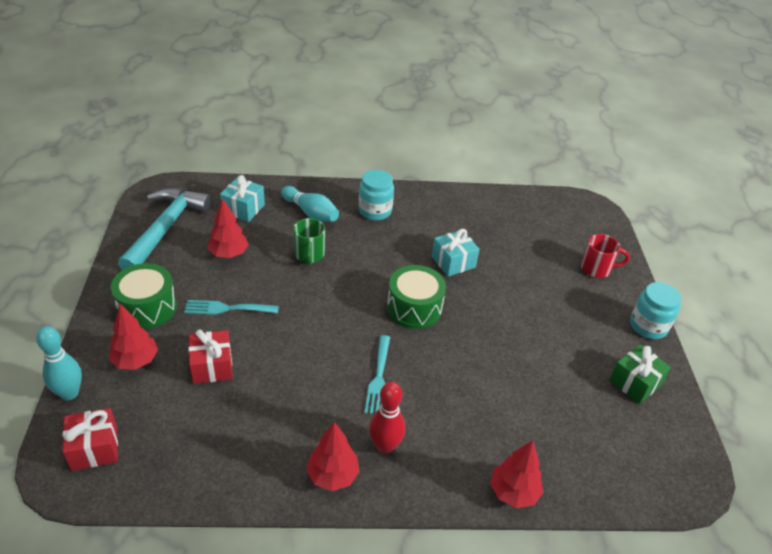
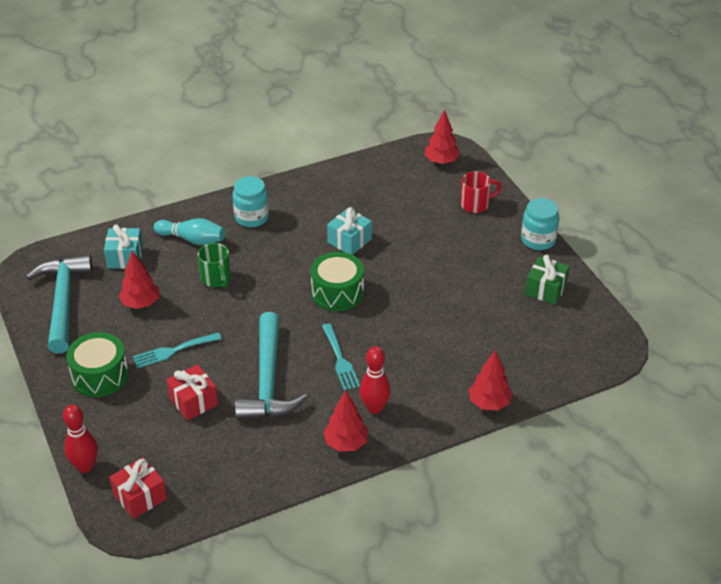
camera: 20 degrees left, 0 degrees up
turquoise bowling pin [36,326,82,400] -> red bowling pin [63,405,98,473]
red tree [109,304,158,370] -> red tree moved to [425,110,460,164]
none -> turquoise hammer [235,312,308,420]

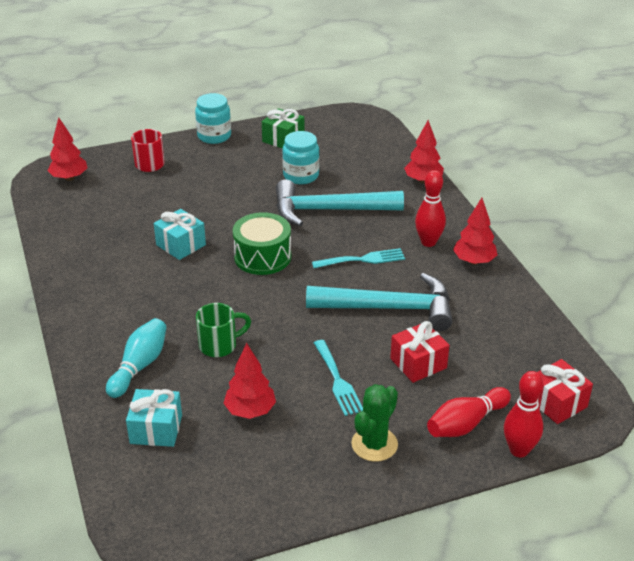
camera: 85 degrees left, 5 degrees down
turquoise hammer [26,254,93,354] -> turquoise hammer moved to [276,179,404,227]
green drum [66,332,129,397] -> green cactus [351,384,398,462]
turquoise jar [233,176,269,227] -> turquoise jar moved to [282,131,319,185]
none -> red bowling pin [427,387,511,437]

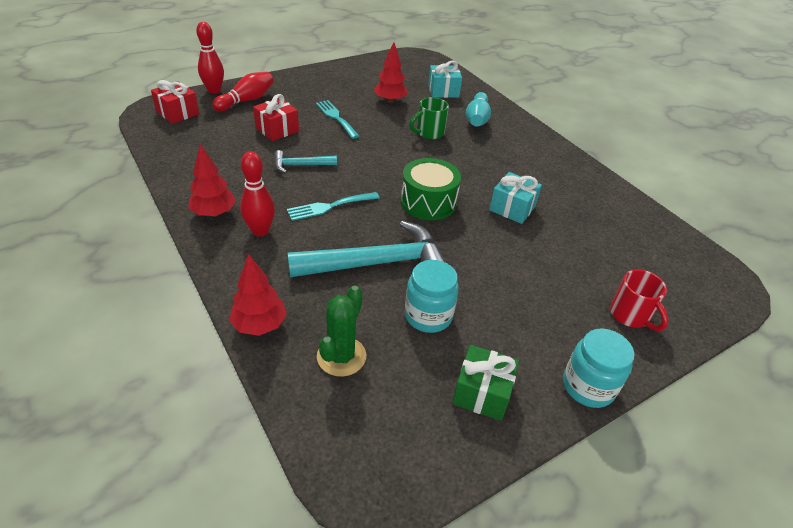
camera: 165 degrees right, 5 degrees up
red tree [47,117,87,181] -> none
turquoise hammer [306,273,452,331] -> turquoise hammer [274,150,337,173], size x0.49
green cactus [351,384,398,462] -> green cactus moved to [317,286,366,377]

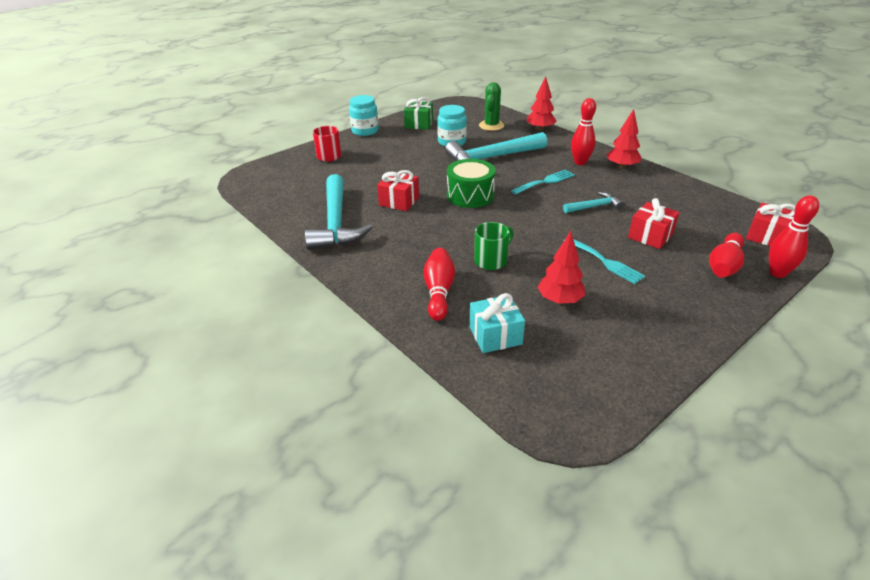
camera: 175 degrees right, 5 degrees down
turquoise bowling pin [466,92,491,127] -> red bowling pin [423,248,455,321]
turquoise gift [489,172,542,224] -> red gift [377,170,419,211]
none -> turquoise hammer [305,174,372,250]

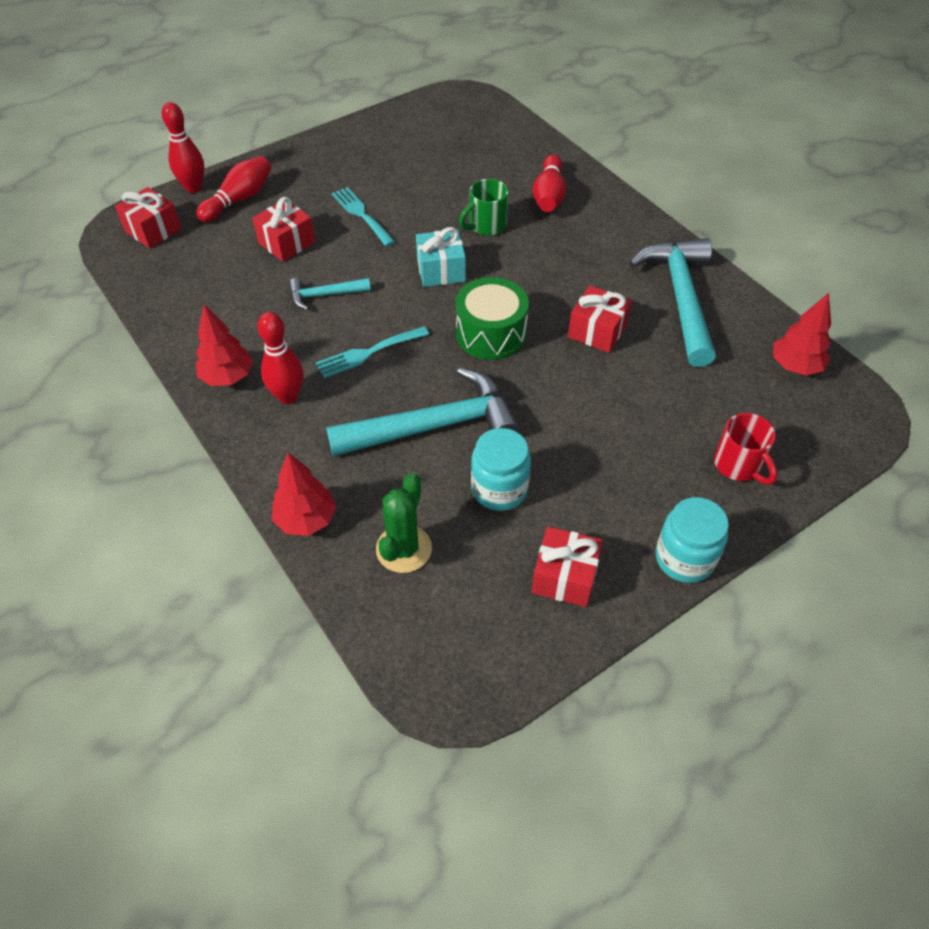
camera: 175 degrees left, 15 degrees up
green gift [404,97,433,130] -> red gift [532,526,603,607]
turquoise gift [469,293,525,353] -> turquoise gift moved to [416,227,466,287]
red tree [538,231,585,304] -> red tree moved to [773,293,831,376]

